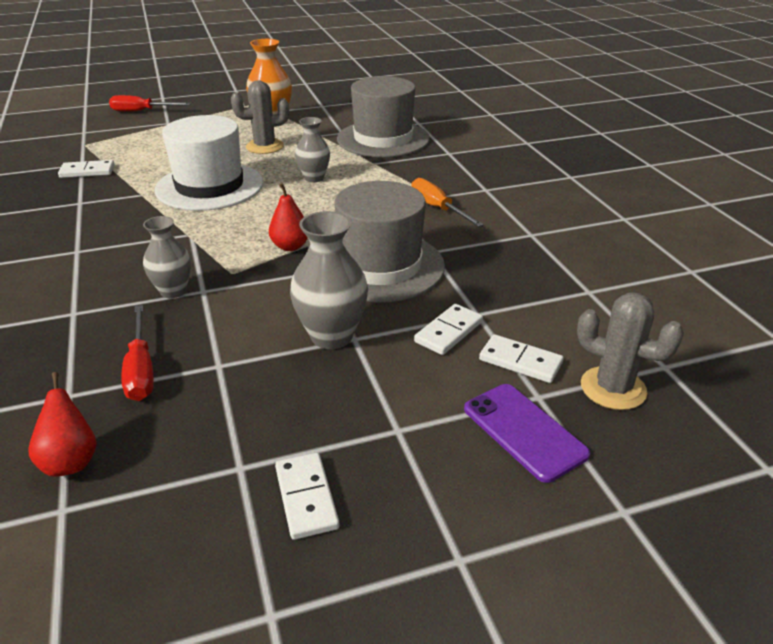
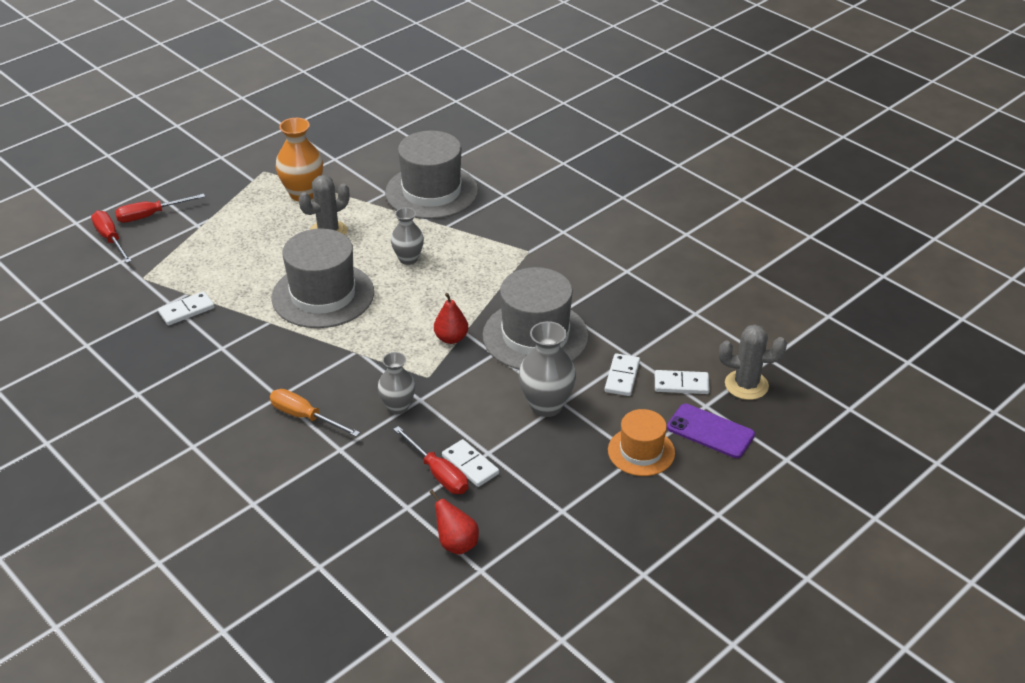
camera: 25 degrees left, 5 degrees up
white hat [155,115,263,211] -> grey hat [271,229,374,328]
white domino [275,453,340,540] -> white domino moved to [442,439,499,487]
orange screwdriver [411,178,484,227] -> orange screwdriver moved to [270,389,360,437]
none -> red screwdriver [91,211,132,263]
none -> orange hat [608,409,675,476]

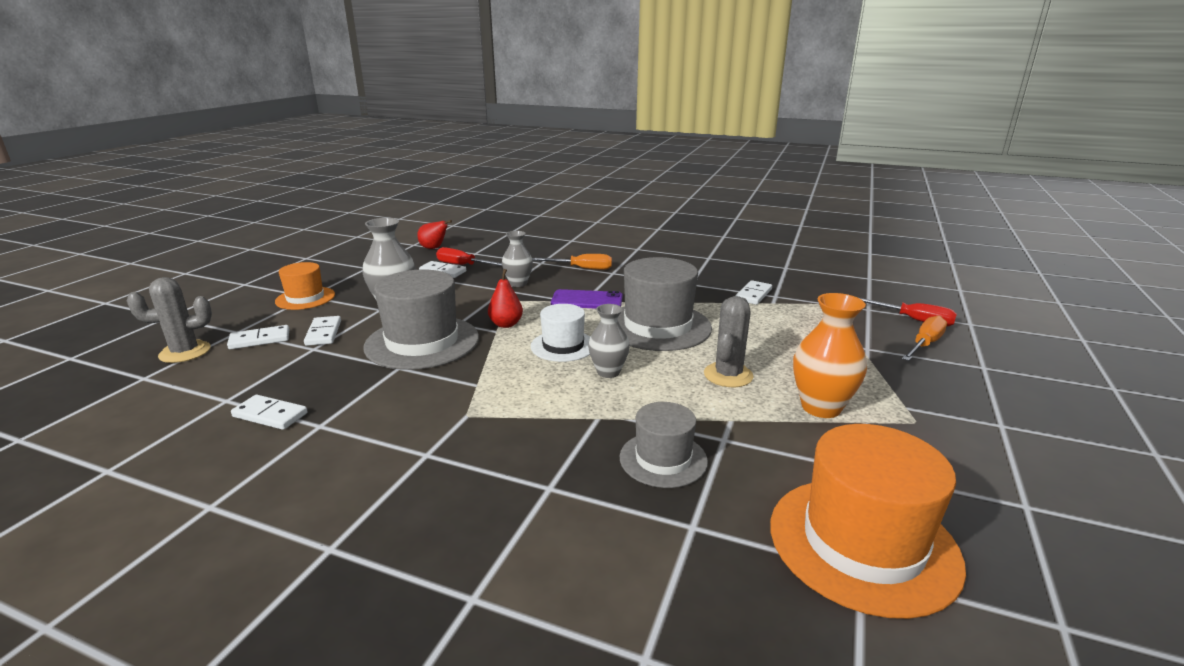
camera: 155 degrees right, 15 degrees down
red screwdriver [115,194,205,223] -> orange screwdriver [902,315,947,361]
grey hat [385,131,478,219] -> grey hat [620,402,708,488], size x0.58
purple phone [667,404,755,458] -> purple phone moved to [551,289,623,309]
none -> white domino [231,395,308,430]
none -> white hat [531,304,590,362]
none -> orange hat [770,424,966,619]

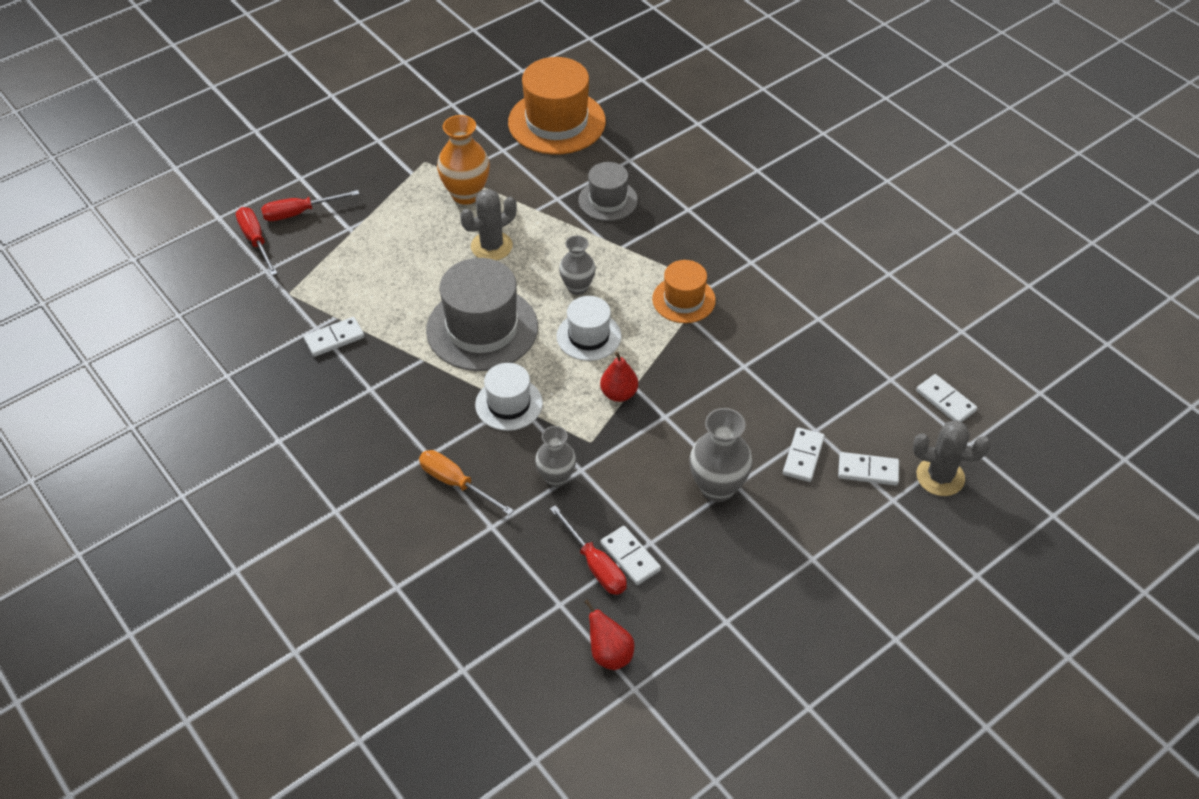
camera: 150 degrees left, 25 degrees up
white domino [231,395,308,430] -> white domino moved to [916,374,977,422]
orange hat [275,262,335,310] -> orange hat moved to [652,260,716,323]
grey hat [363,269,479,370] -> none
purple phone [551,289,623,309] -> white hat [475,363,543,431]
orange screwdriver [902,315,947,361] -> red screwdriver [261,190,359,221]

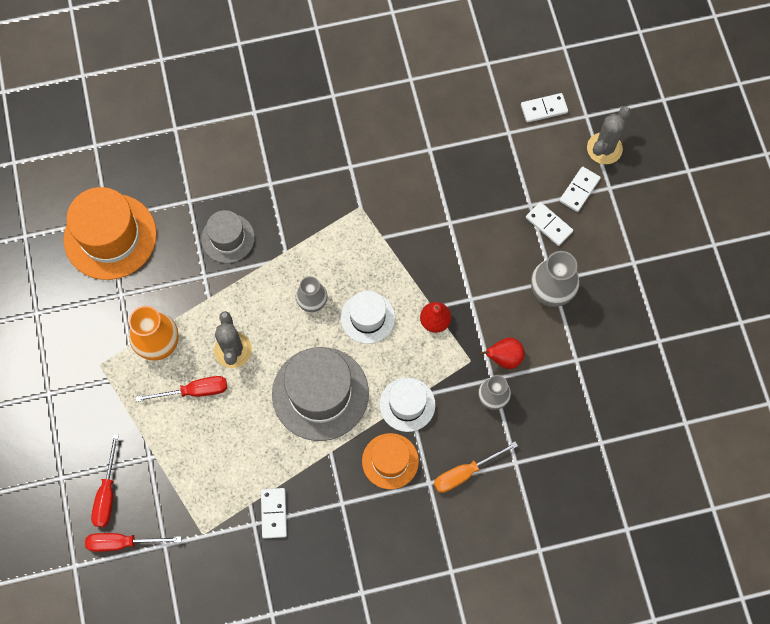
camera: 65 degrees left, 20 degrees up
red screwdriver [550,505,627,595] -> red screwdriver moved to [136,376,227,402]
red pear [584,599,635,670] -> red pear moved to [479,338,525,369]
white domino [600,526,661,585] -> none
orange hat [652,260,716,323] -> orange hat moved to [362,433,419,489]

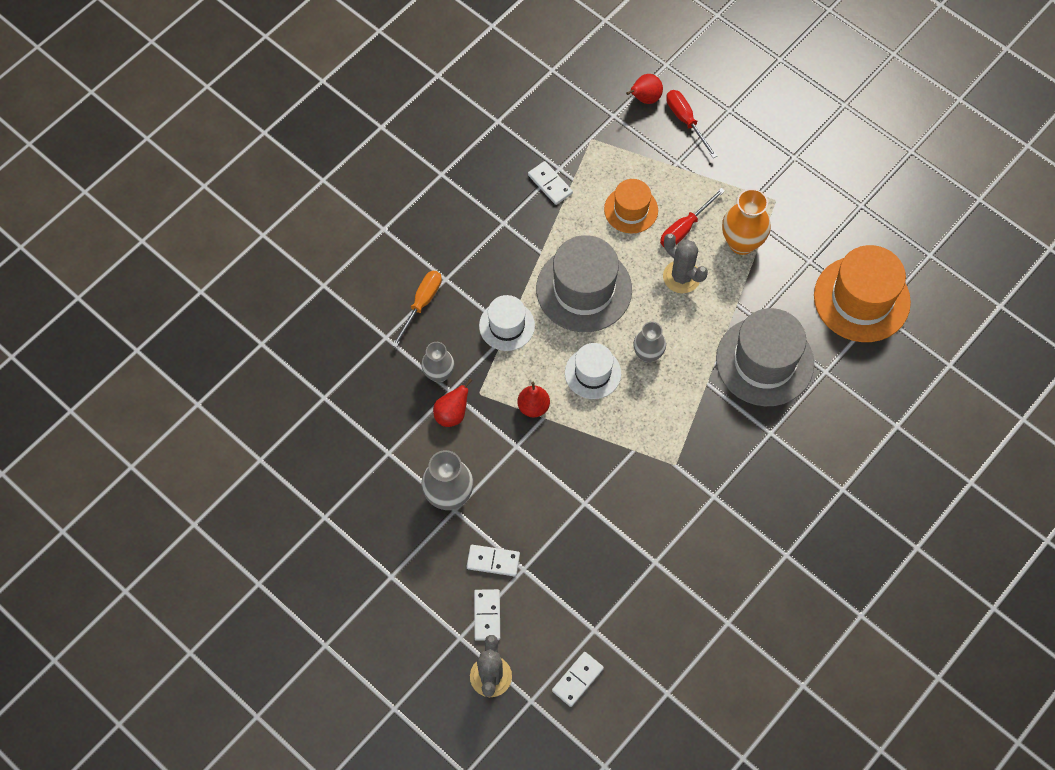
camera: 145 degrees right, 5 degrees down
red screwdriver [85,533,181,552] -> red pear [626,74,663,104]
grey hat [201,210,255,263] -> grey hat [716,308,814,406], size x1.74
orange hat [362,433,419,489] -> orange hat moved to [604,179,658,234]

